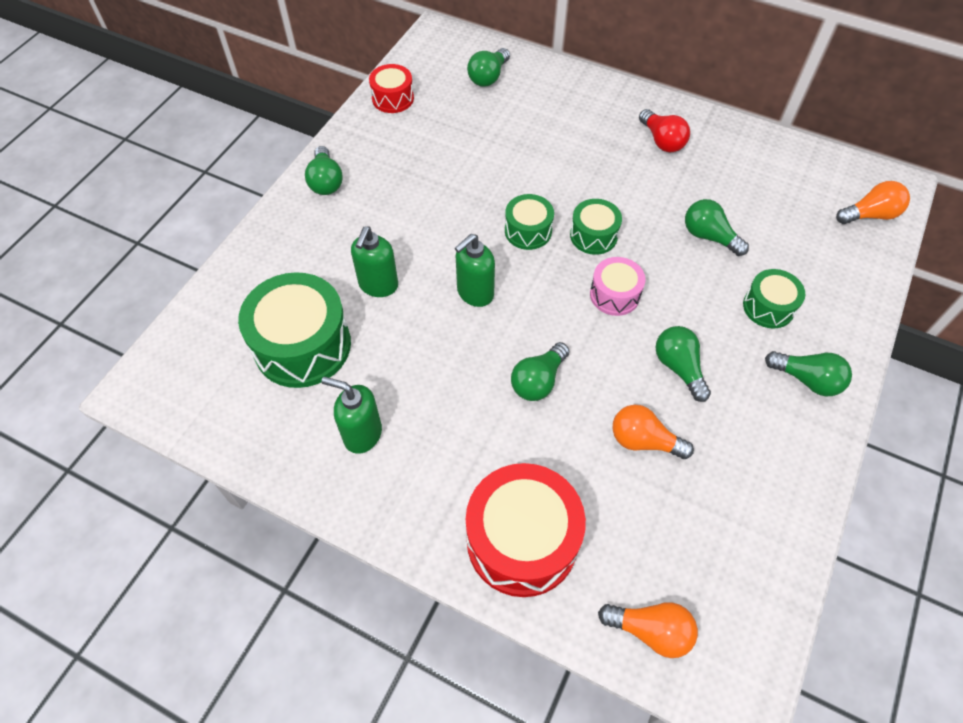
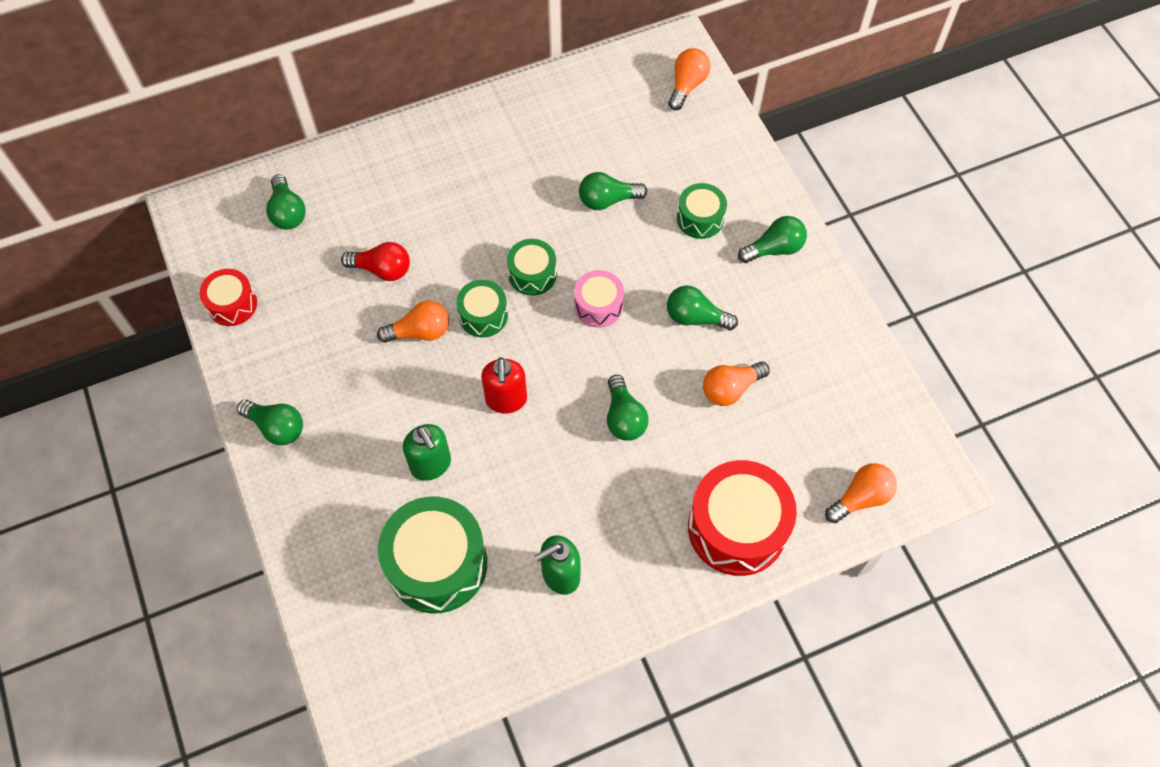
camera: 50 degrees left, 5 degrees up
green soap dispenser [455,234,495,307] -> red soap dispenser [481,357,527,414]
red light bulb [639,109,690,152] -> red light bulb moved to [341,242,410,281]
none -> orange light bulb [377,301,449,343]

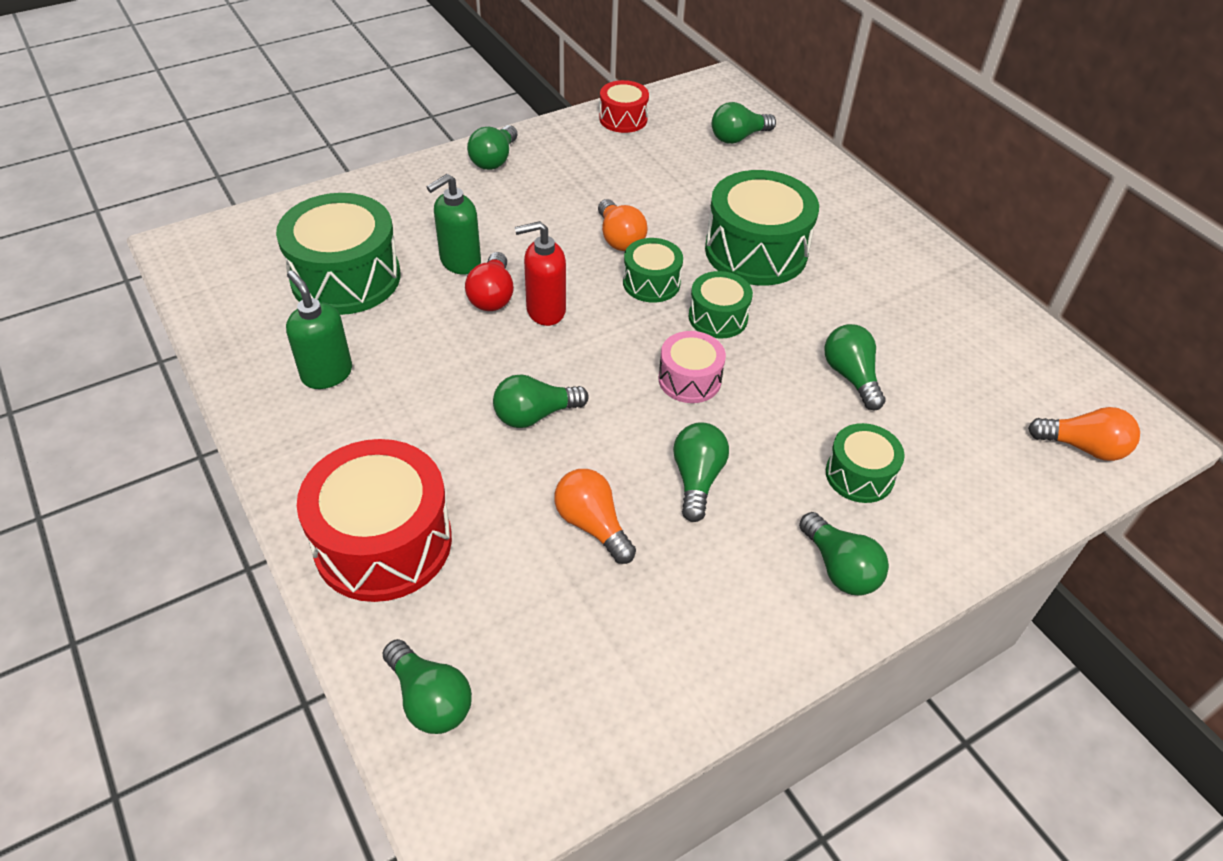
camera: 80 degrees right, 15 degrees down
red light bulb [341,242,410,281] -> red light bulb moved to [465,252,514,311]
orange light bulb [825,463,897,523] -> green light bulb [382,639,472,734]
none -> green drum [705,170,819,286]

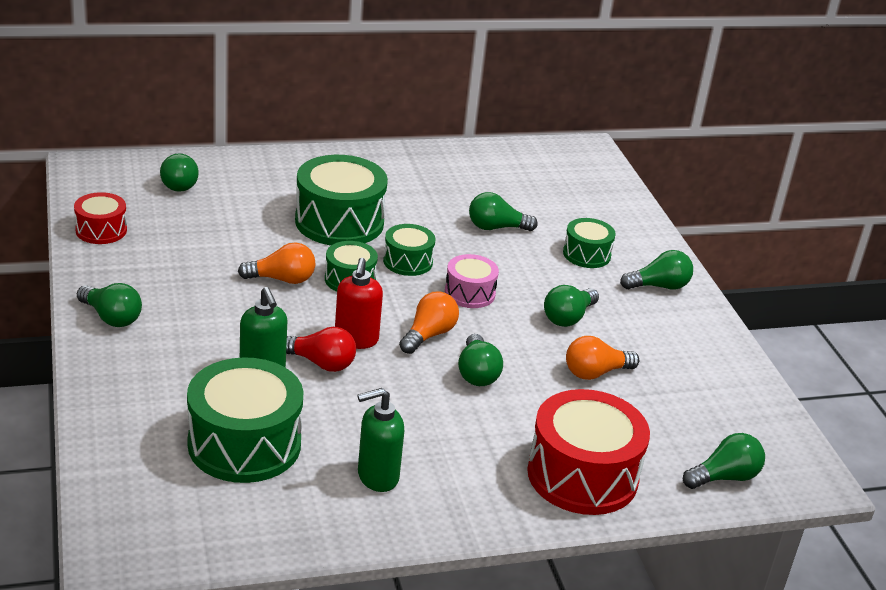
camera: 75 degrees left, 15 degrees down
green light bulb [673,422,729,522] -> green light bulb turned 75 degrees counterclockwise [544,285,599,327]
orange light bulb [1028,407,1140,461] -> orange light bulb moved to [399,291,459,354]

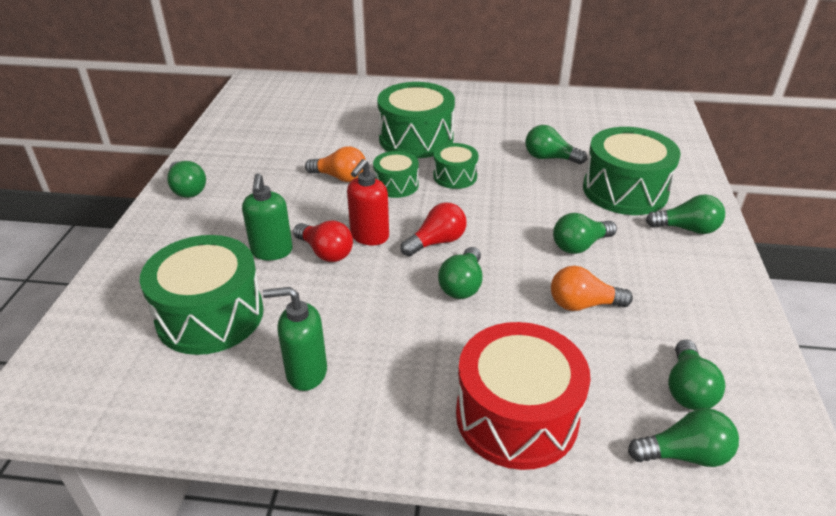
camera: 25 degrees right, 5 degrees up
red drum [74,192,127,244] -> none
green light bulb [160,152,199,192] -> green light bulb moved to [668,340,725,410]
orange light bulb [399,291,459,354] -> red light bulb [400,202,466,257]
pink drum [445,254,499,308] -> none
green drum [563,218,616,268] -> green drum [583,127,681,215], size x1.85

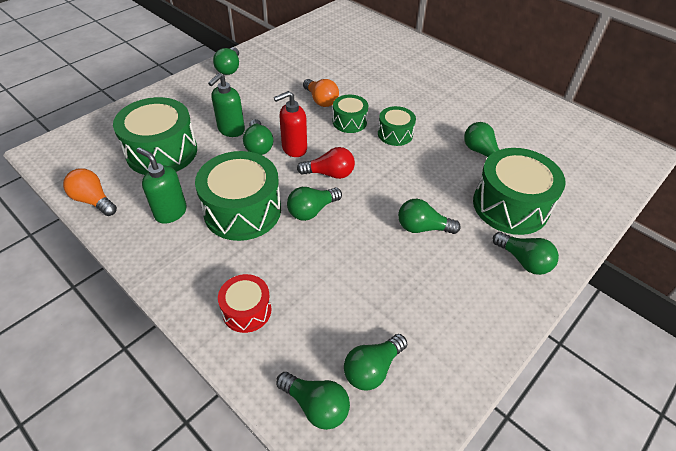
camera: 35 degrees right, 10 degrees up
red light bulb [293,220,353,262] -> green light bulb [243,119,273,155]
green drum [377,82,455,158] -> green drum moved to [195,151,281,241]
red drum [456,322,591,470] -> red drum [218,274,271,333], size x0.54
orange light bulb [551,266,633,311] -> orange light bulb moved to [63,168,117,216]

